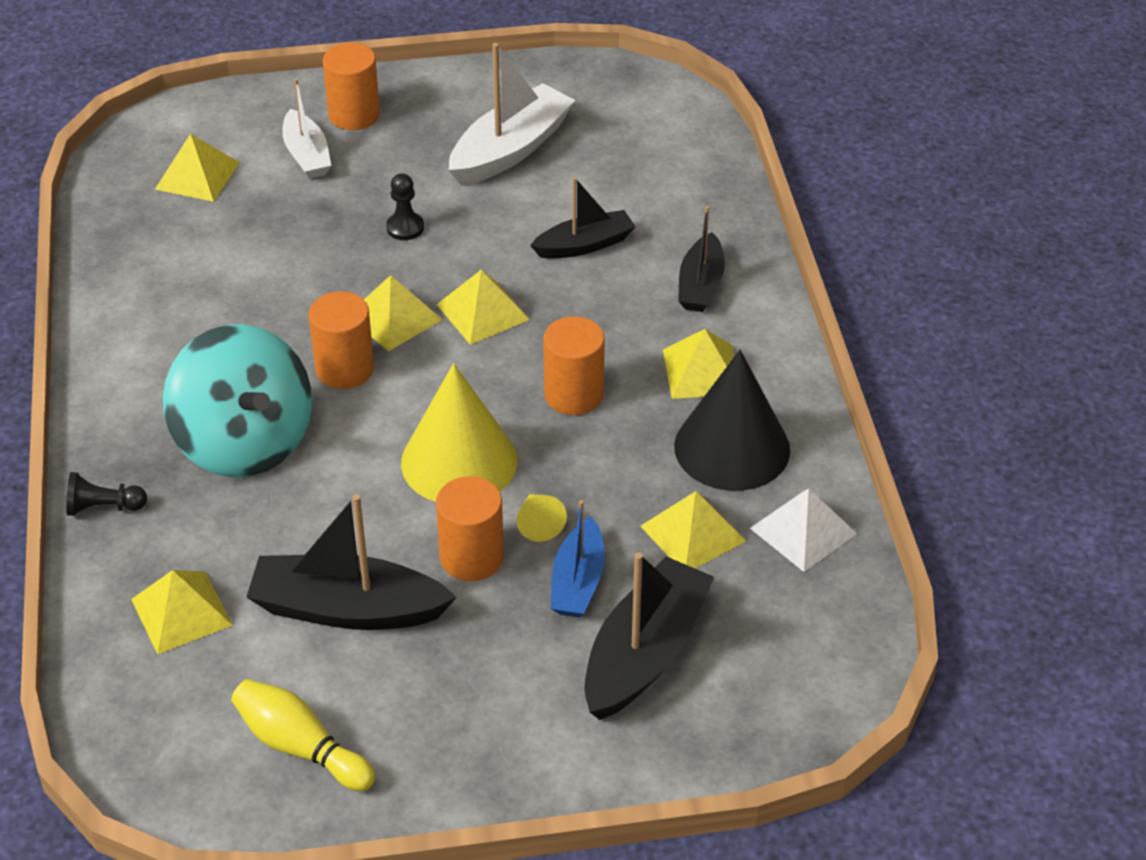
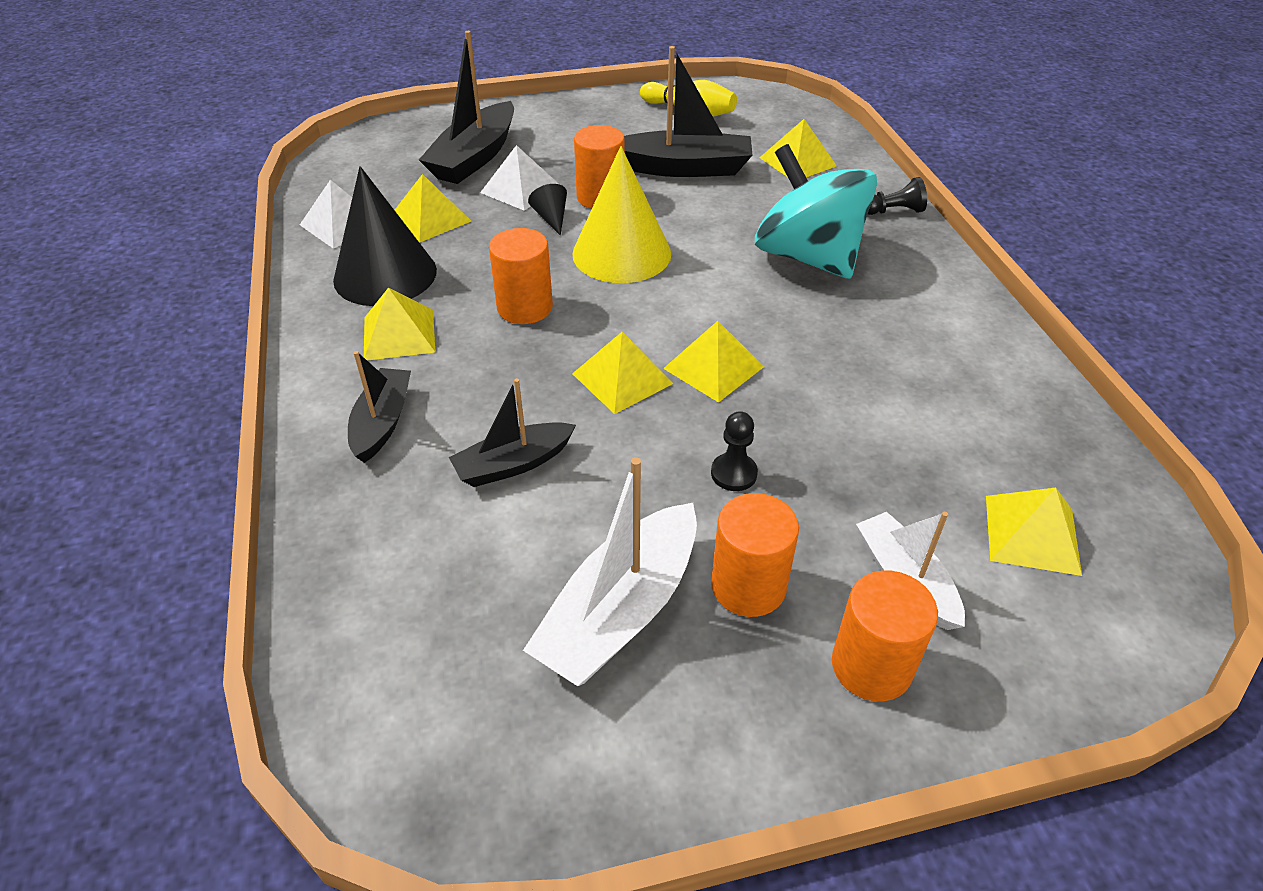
camera: 175 degrees right, 0 degrees up
orange cylinder [308,291,374,389] -> orange cylinder moved to [711,493,799,617]
yellow cone [517,494,567,542] -> black cone [528,184,567,236]
blue boat [551,500,605,618] -> white pyramid [480,145,559,211]

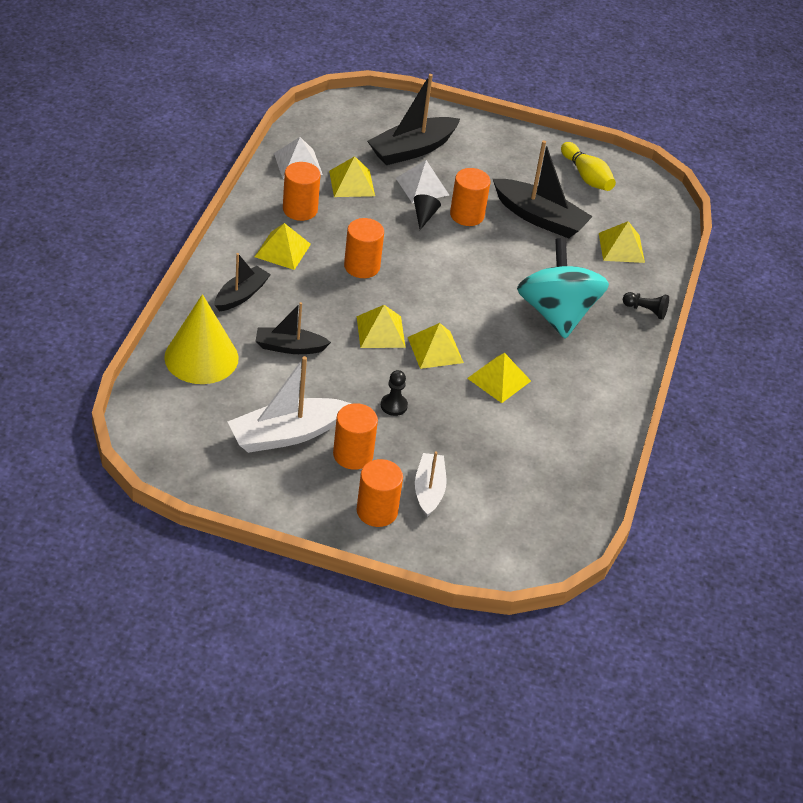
camera: 25 degrees right, 0 degrees up
black cone [333,166,437,306] -> orange cylinder [283,162,321,221]
yellow cone [572,146,671,283] -> yellow cone moved to [164,294,239,384]
yellow pyramid [986,488,1082,576] -> yellow pyramid moved to [467,353,531,403]

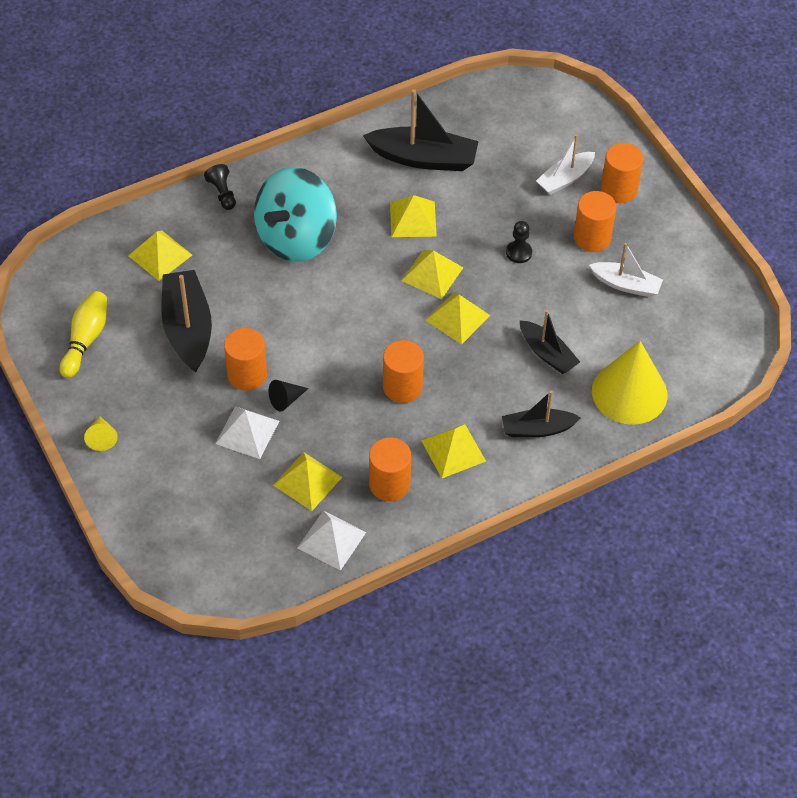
camera: 130 degrees left, 10 degrees up
white boat [227,356,351,453] -> white boat [589,243,663,297], size x0.62
black boat [367,74,460,165] -> black boat moved to [363,89,479,171]
none -> yellow cone [84,416,118,451]

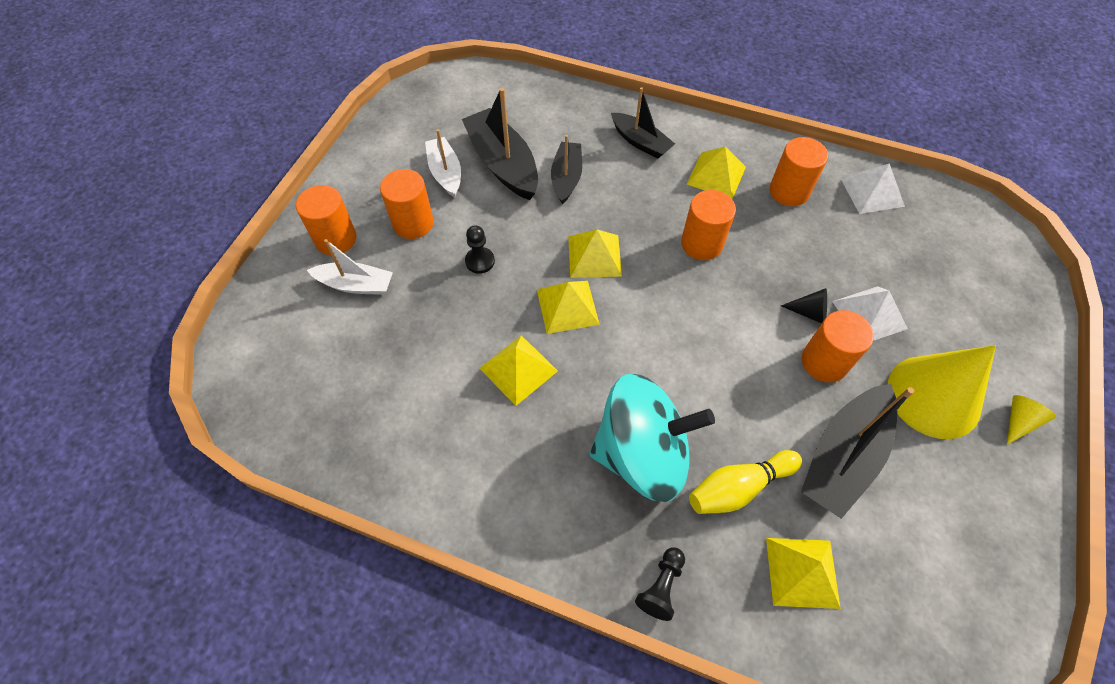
camera: 130 degrees left, 5 degrees up
yellow bowling pin [60,291,107,378] -> yellow bowling pin moved to [689,450,802,514]
yellow pyramid [273,452,342,511] -> none
black boat [363,89,479,171] -> black boat moved to [462,88,538,200]
yellow cone [592,341,667,425] -> yellow cone moved to [888,345,996,439]

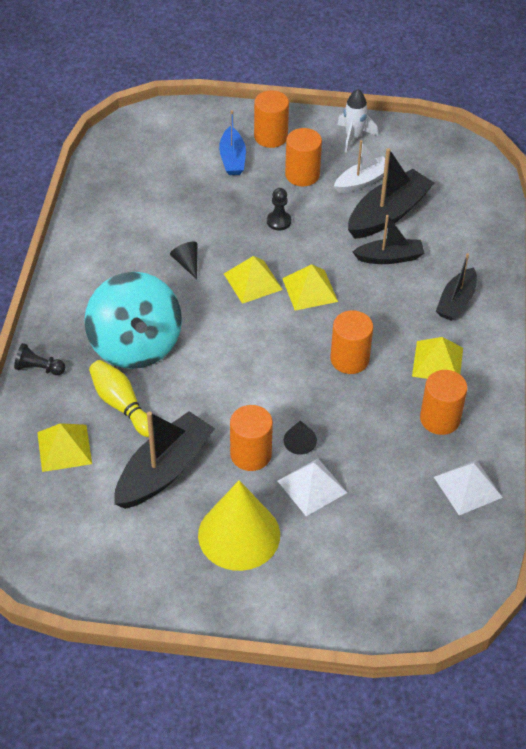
camera: 75 degrees right, 10 degrees down
white boat [307,239,393,295] -> blue boat [219,110,246,175]
yellow pyramid [479,335,558,406] -> black cone [170,242,197,279]
black boat [801,384,914,519] -> black boat turned 105 degrees clockwise [114,411,215,509]
yellow cone [1007,395,1056,445] -> none
none -> white rocket [337,89,378,153]

